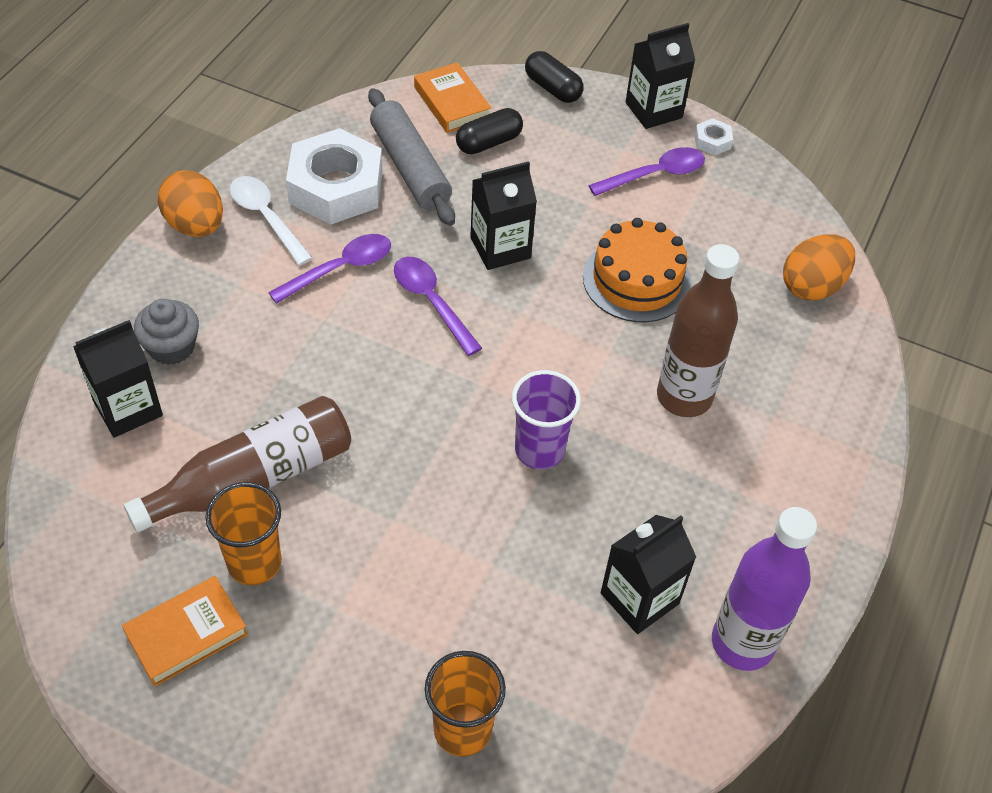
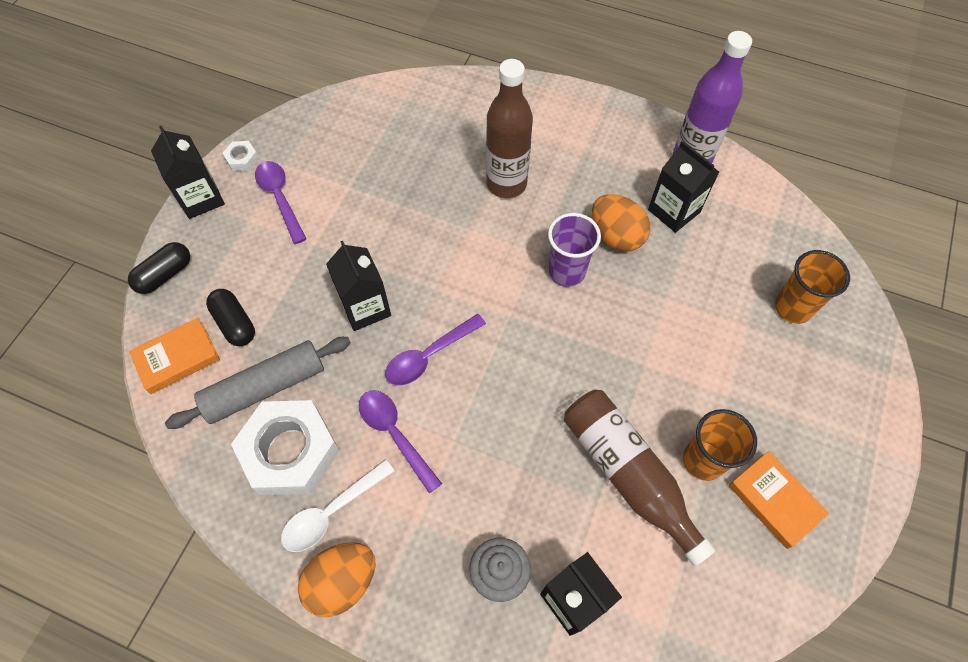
camera: 90 degrees left, 10 degrees up
orange cake [583,218,692,322] -> none
orange egg [783,234,855,301] -> orange egg moved to [592,194,650,252]

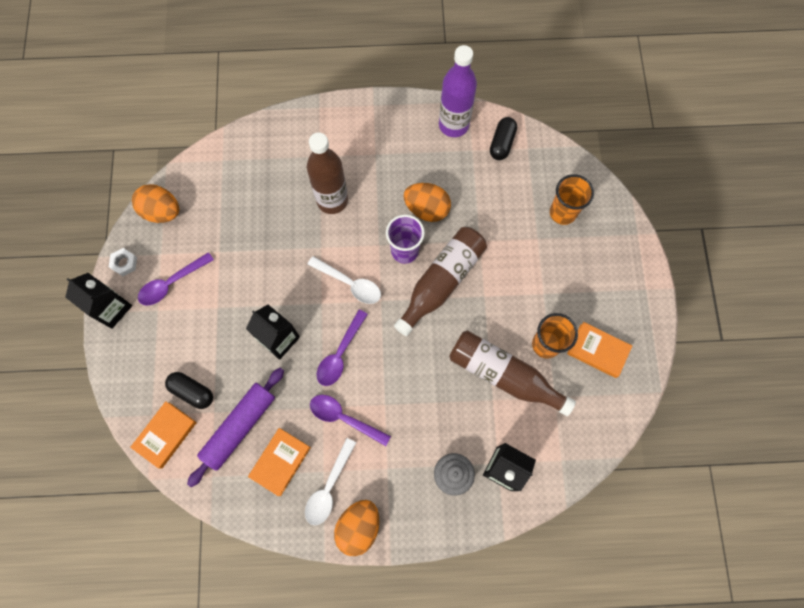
camera: 25 degrees left, 10 degrees up
black capsule [128,242,190,294] -> black capsule moved to [490,117,517,160]
grey rolling pin [165,337,351,429] -> purple rolling pin [187,368,284,487]
white nut [231,400,340,495] -> orange book [248,428,311,496]
purple spoon [255,161,307,244] -> purple spoon turned 75 degrees counterclockwise [138,252,214,305]
black carton [648,141,719,233] -> none
none -> orange egg [132,184,179,223]
none -> white spoon [308,256,381,304]
none -> brown bottle [394,227,487,336]

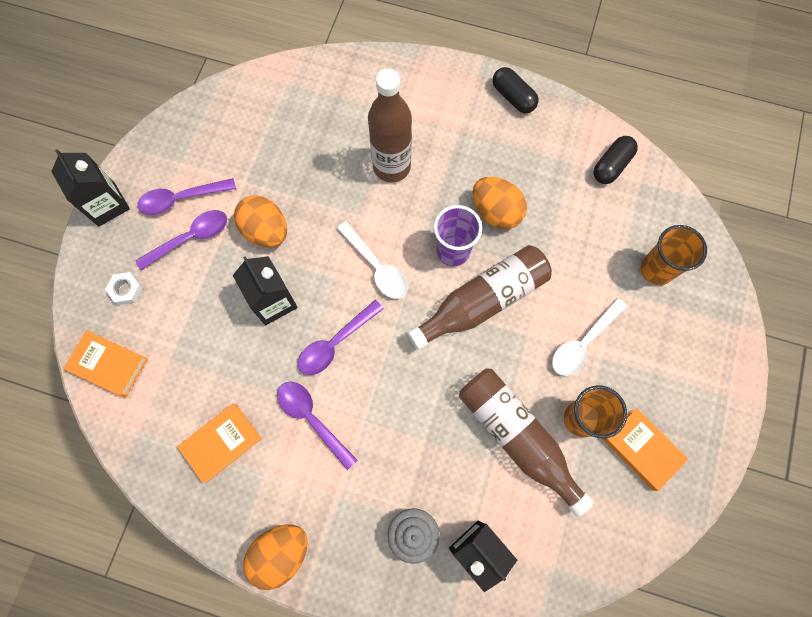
camera: 20 degrees right, 0 degrees up
white nut [109,248,137,276] -> white nut moved to [105,272,143,305]
orange book [130,401,197,469] -> orange book turned 60 degrees clockwise [63,330,148,397]
orange egg [132,184,179,223] -> orange egg moved to [234,195,287,247]
black capsule [165,372,213,409] -> black capsule moved to [493,67,539,113]
purple rolling pin [187,368,284,487] -> none
white spoon [305,438,356,525] -> white spoon moved to [552,298,627,376]
purple bottle [439,45,477,137] -> none
none -> purple spoon [135,210,227,270]

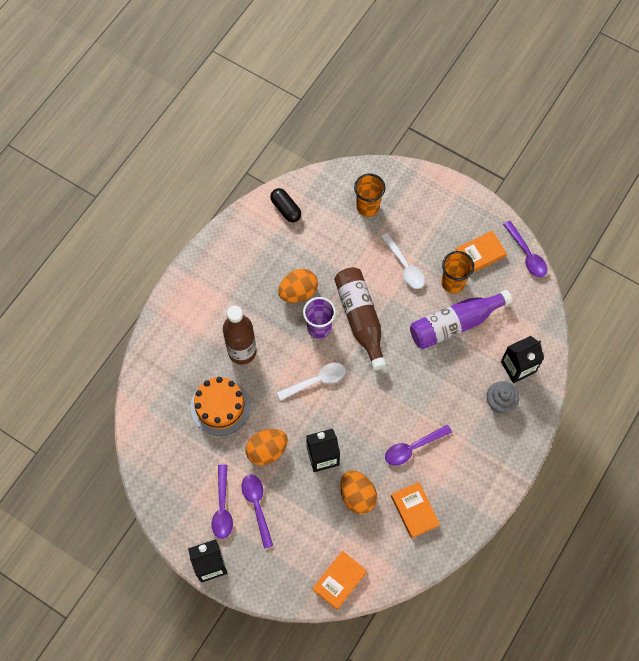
camera: 75 degrees left, 5 degrees down
white nut [105,272,143,305] -> none
orange egg [243,525,308,590] -> orange egg moved to [340,470,377,514]
purple spoon [298,300,384,375] -> purple spoon moved to [503,221,547,277]
brown bottle [459,368,594,517] -> purple bottle [410,290,512,349]
black capsule [493,67,539,113] -> none
none -> orange cake [191,377,250,436]

